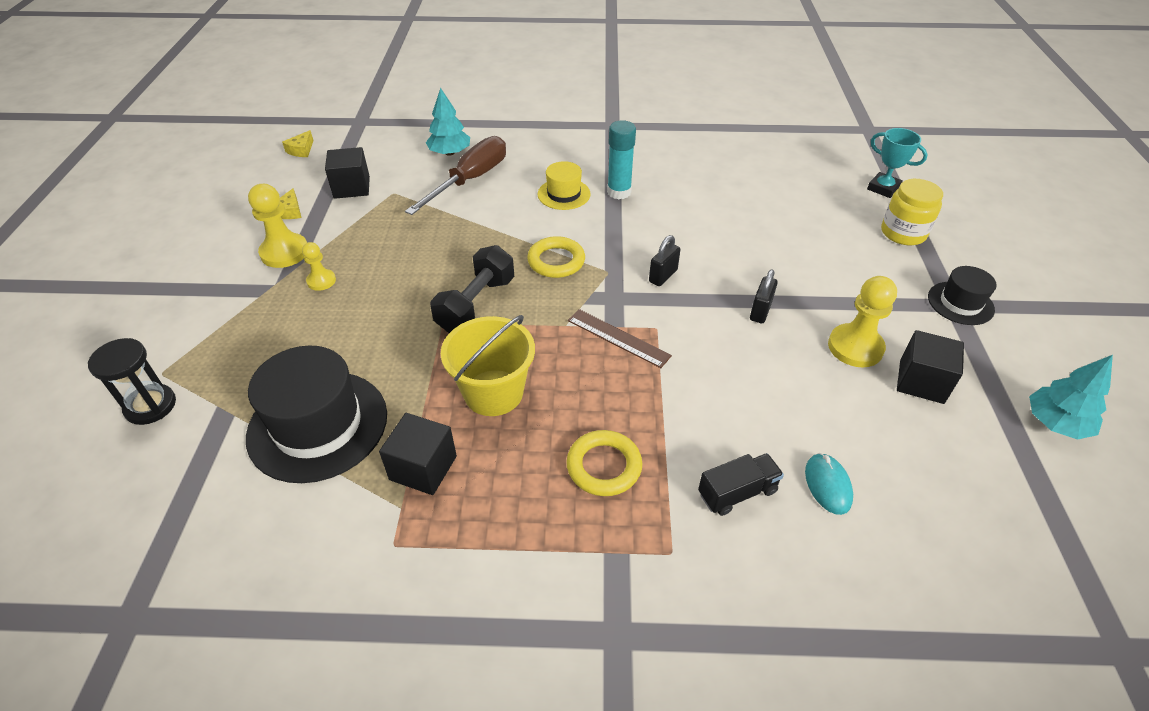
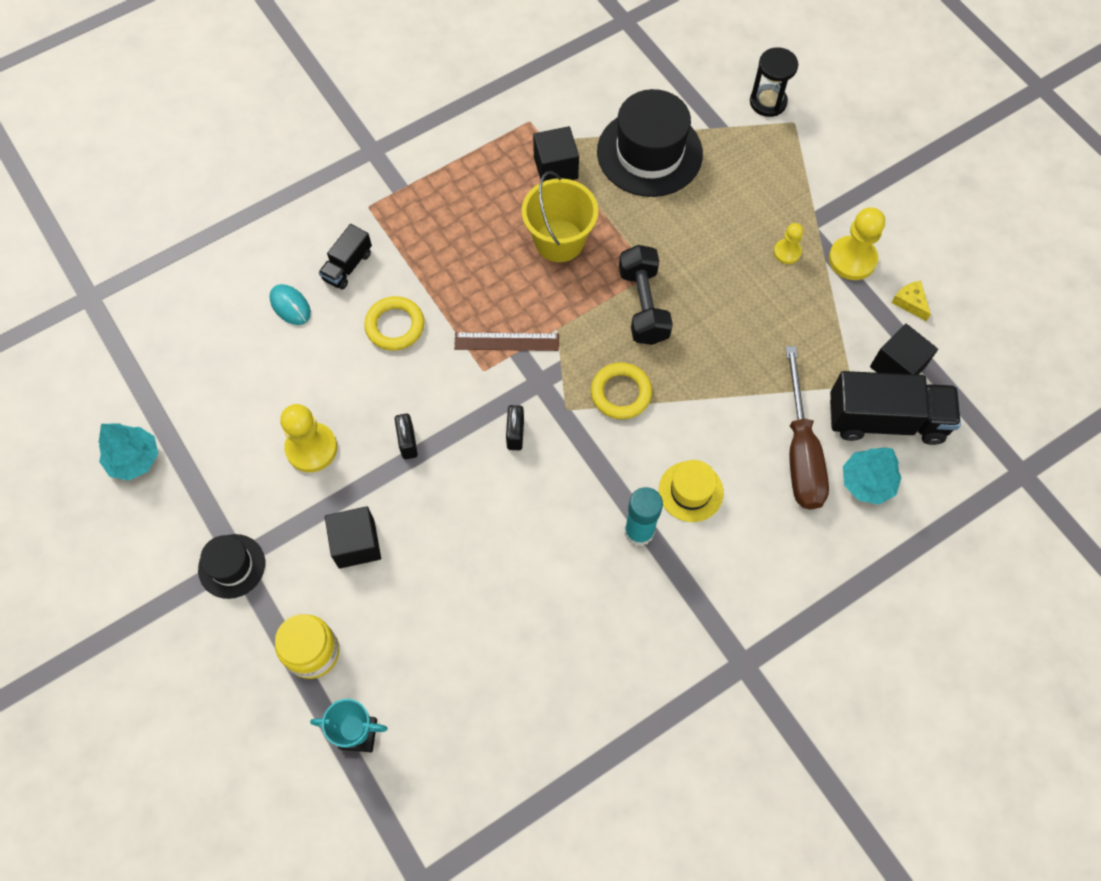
camera: 145 degrees right, 20 degrees up
yellow cheese [282,130,314,157] -> none
yellow ring [566,430,642,496] -> yellow ring moved to [364,296,424,351]
black cube [897,330,964,404] -> black cube moved to [325,506,381,569]
none -> black truck [830,371,961,445]

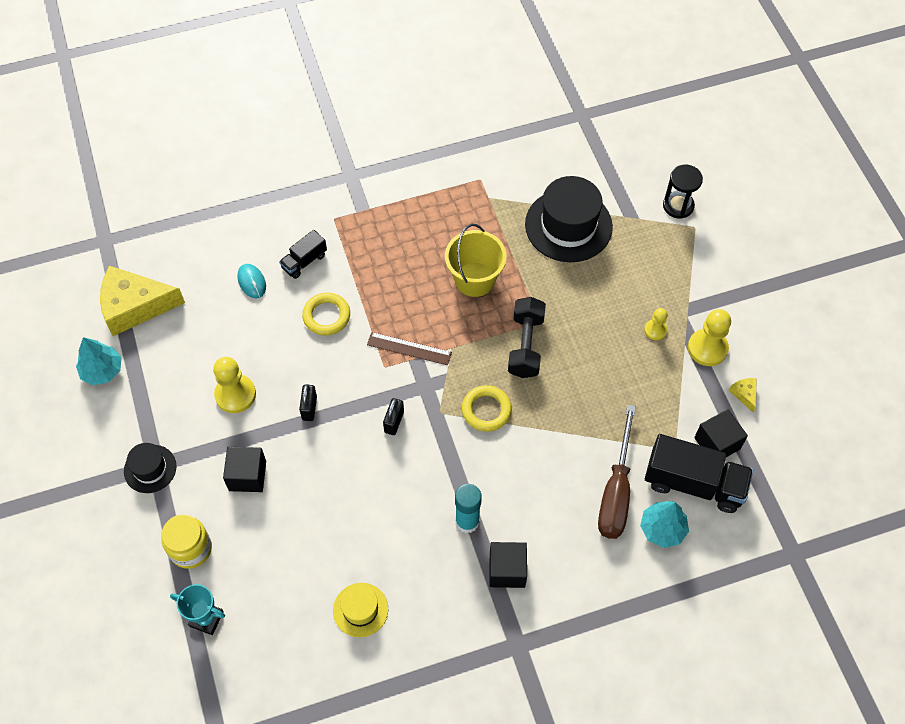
camera: 15 degrees right, 5 degrees down
black cube [533,126,579,182] -> black cube moved to [490,542,527,588]
yellow hat [659,460,724,522] -> yellow hat moved to [333,583,388,637]
none -> yellow cheese [100,266,185,336]

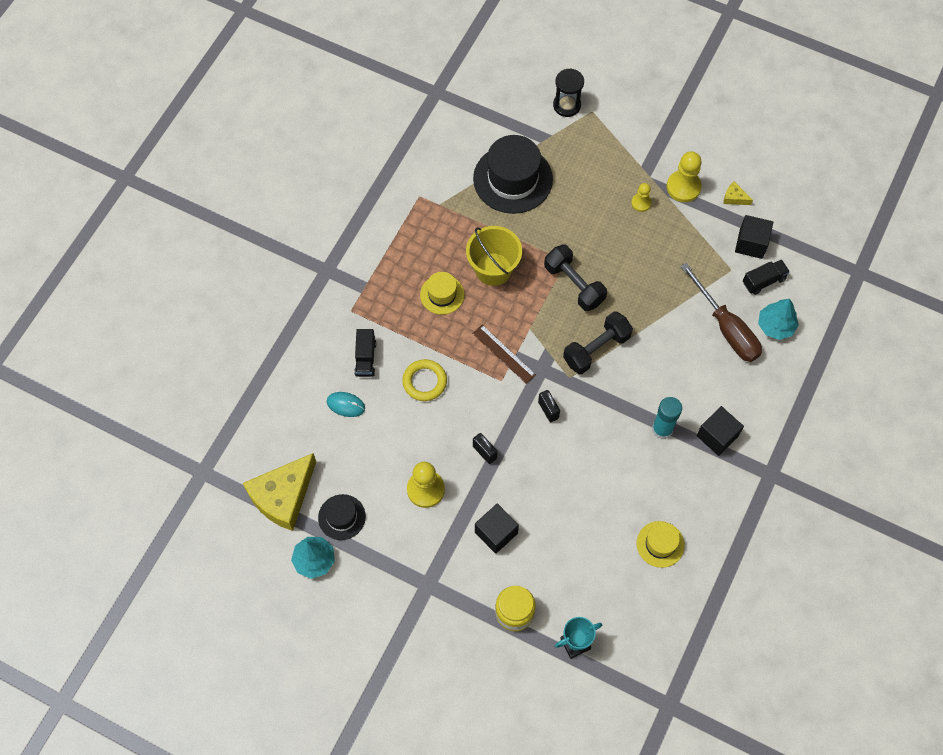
camera: 45 degrees left, 5 degrees up
black hat [124,443,177,493] -> black hat moved to [318,494,366,540]
brown ruler [367,332,452,365] -> brown ruler turned 75 degrees clockwise [472,325,536,384]
yellow ring [462,385,512,432] -> black dumbbell [563,311,633,374]
black truck [645,434,753,513] -> black truck [743,259,790,295], size x0.53
none -> yellow hat [420,272,464,315]

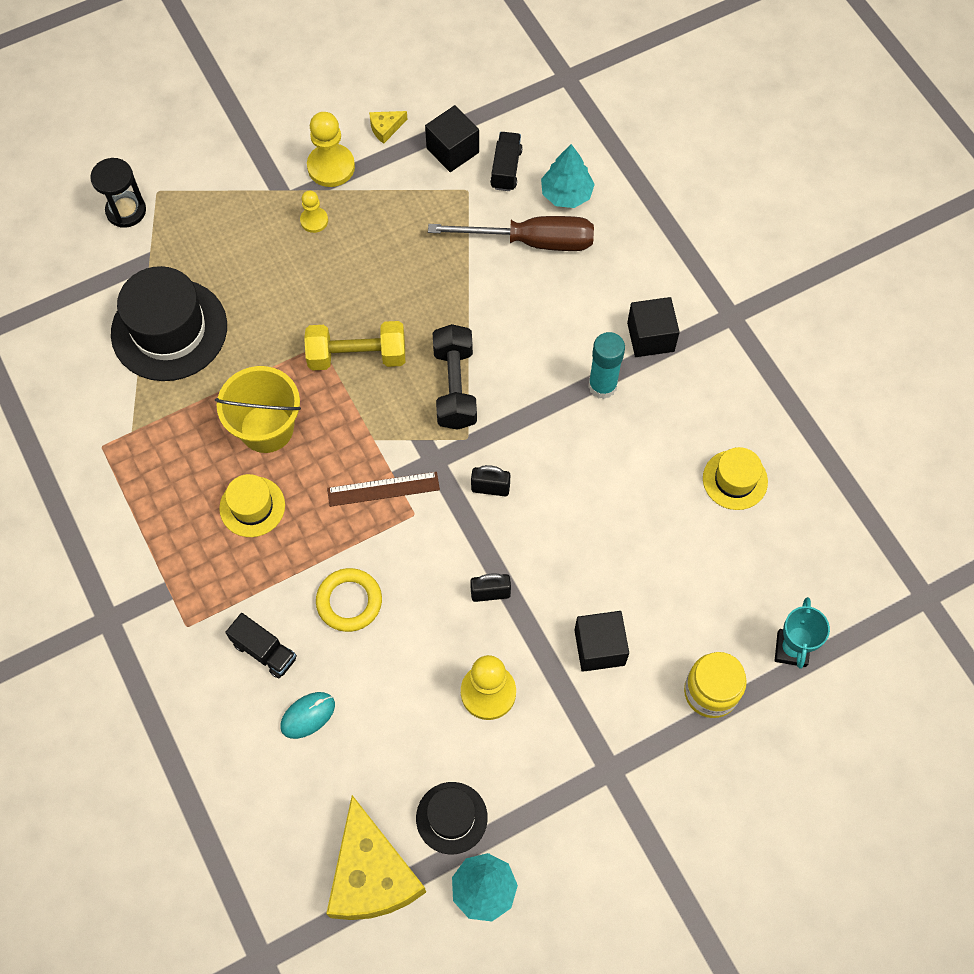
camera: 55 degrees left, 0 degrees up
black dumbbell [544,244,607,311] -> yellow dumbbell [304,321,405,371]

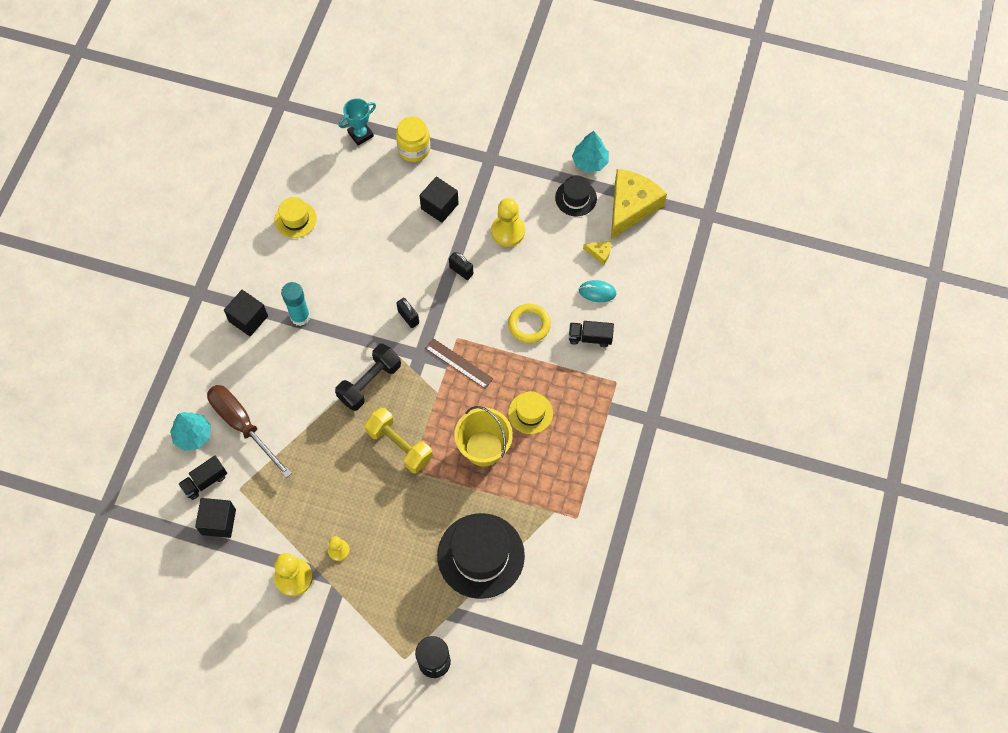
camera: 135 degrees left, 0 degrees up
black truck [225,613,297,678] -> black truck turned 75 degrees counterclockwise [569,321,614,347]
yellow cheese [369,111,408,144] -> yellow cheese moved to [583,241,611,265]

